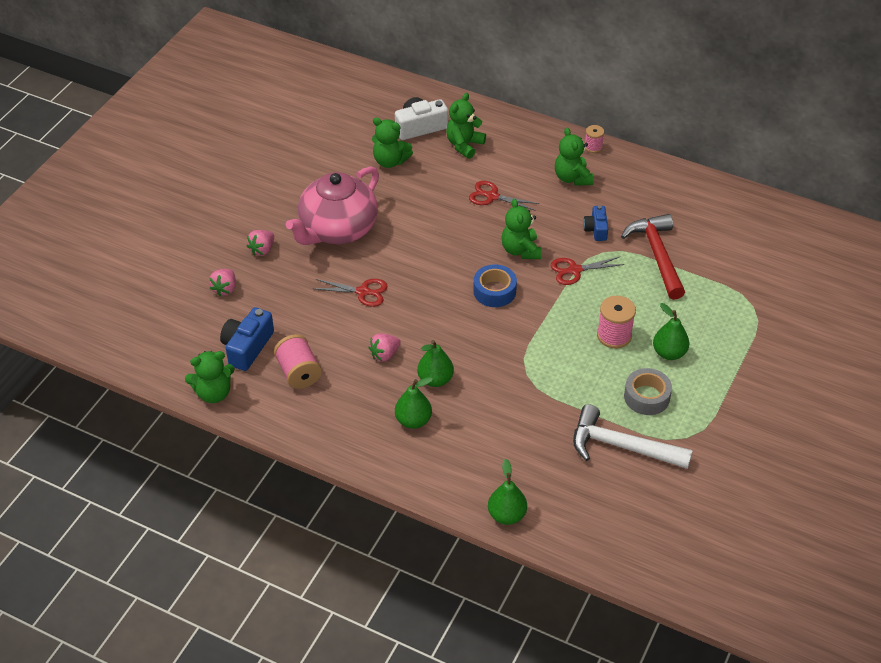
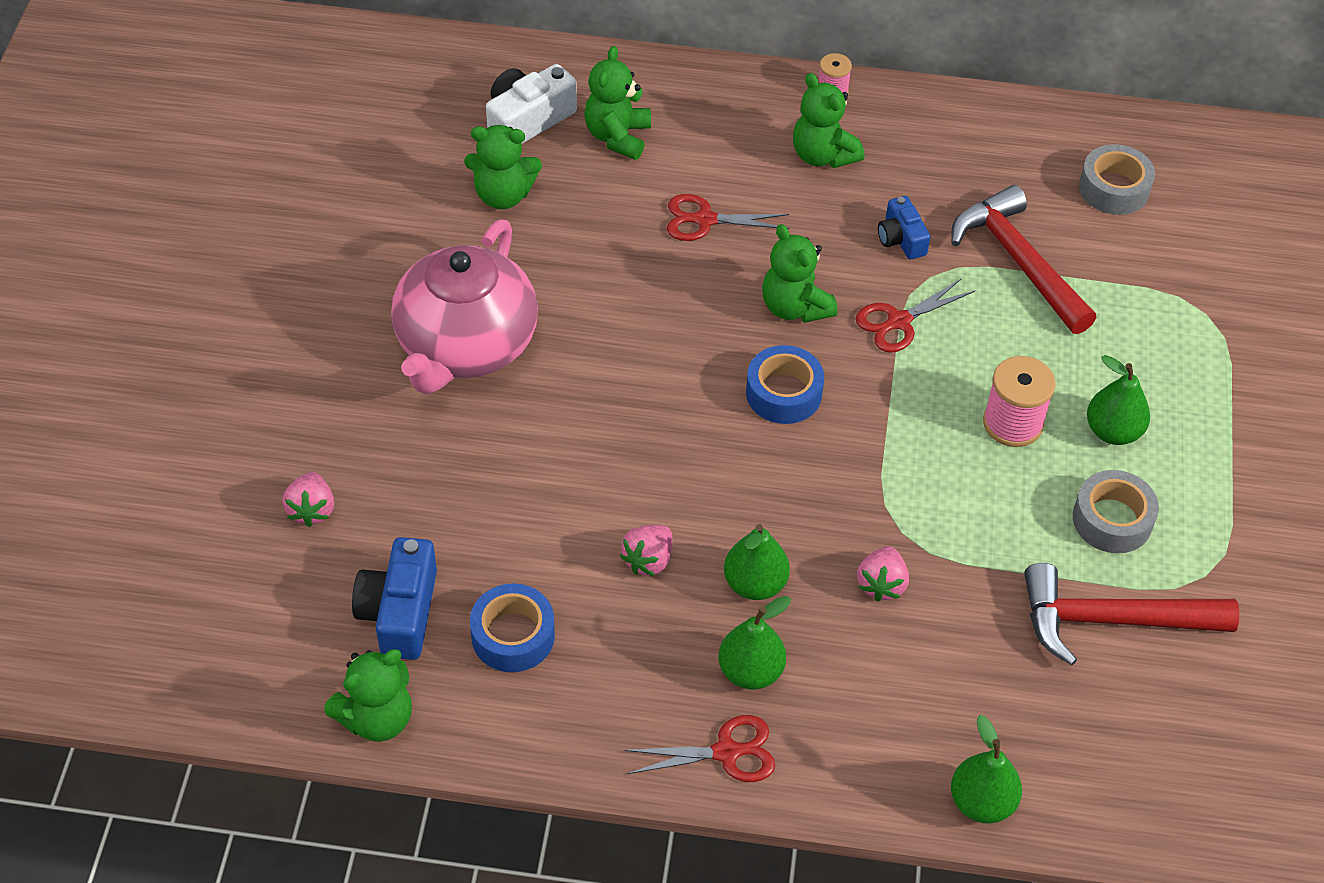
camera: 20 degrees left, 5 degrees up
pink strawberry [247,230,274,256] -> pink strawberry moved to [857,546,909,602]
pink spool [274,334,322,389] -> blue tape [470,583,555,672]
red scissors [313,279,388,307] -> red scissors moved to [624,715,775,782]
white hammer [573,404,693,469] -> red hammer [1024,563,1239,665]
none -> grey tape [1079,144,1155,215]

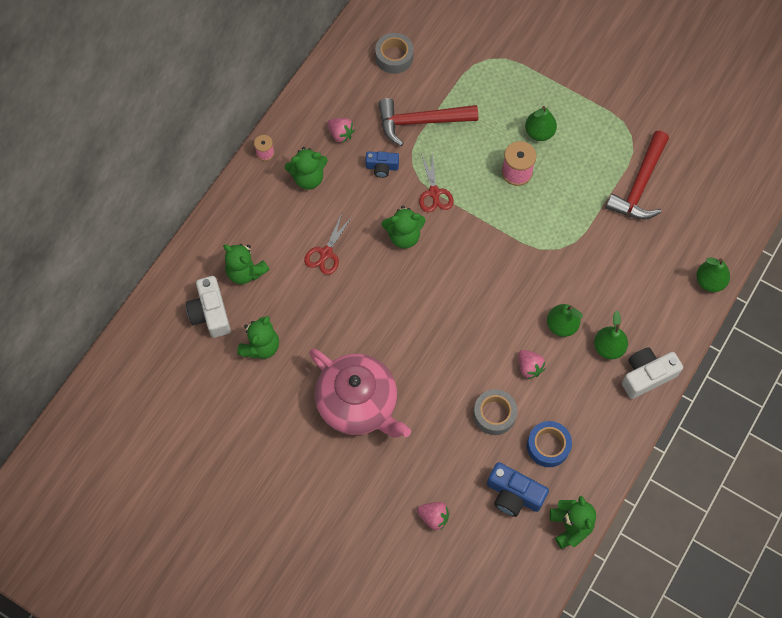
camera: 65 degrees left, 15 degrees up
red scissors [624,715,775,782] -> white camera [622,347,683,399]
blue tape [746,345,824,424] -> none
pink strawberry [857,546,909,602] -> pink strawberry moved to [327,118,355,143]
grey tape [1073,470,1159,553] -> grey tape moved to [473,389,517,435]

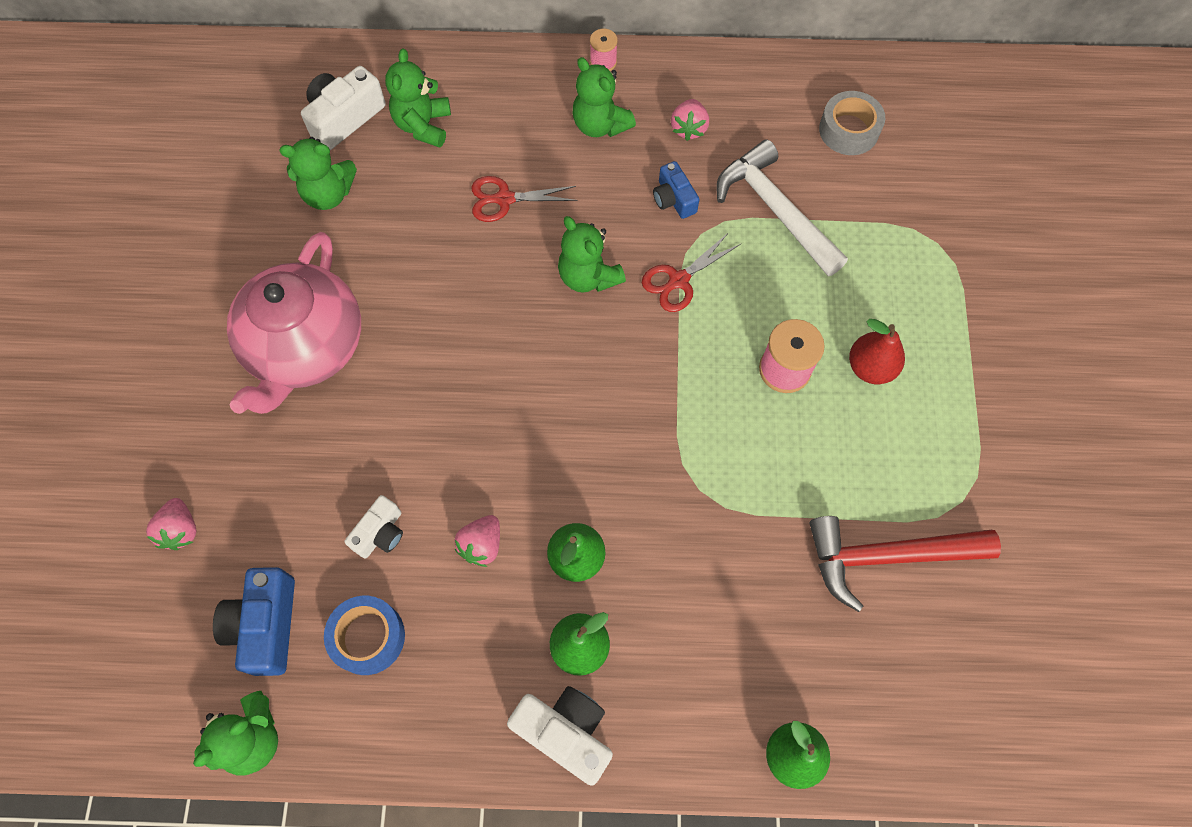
camera: 60 degrees right, 0 degrees up
red hammer [378,98,478,146] -> white hammer [716,139,848,276]
grey tape [473,389,517,435] -> white camera [345,495,403,559]
green pear [525,106,557,141] -> red pear [849,319,905,384]

